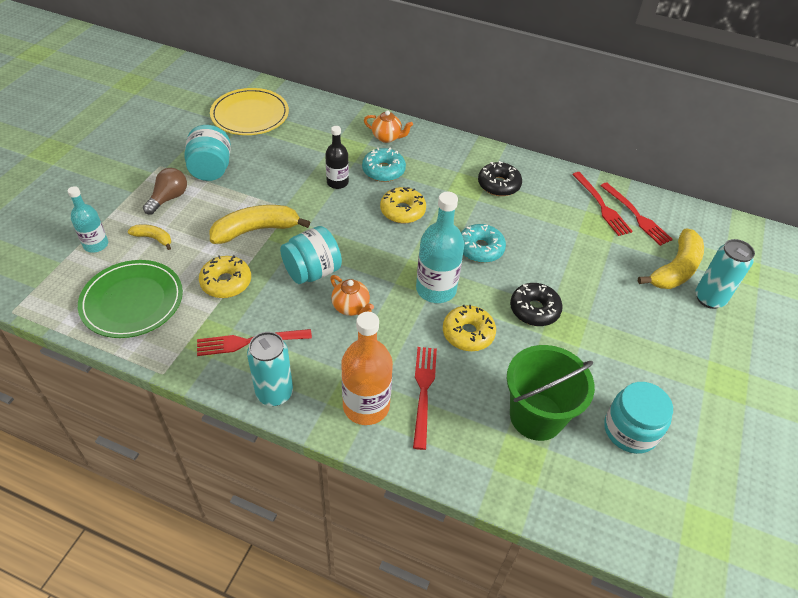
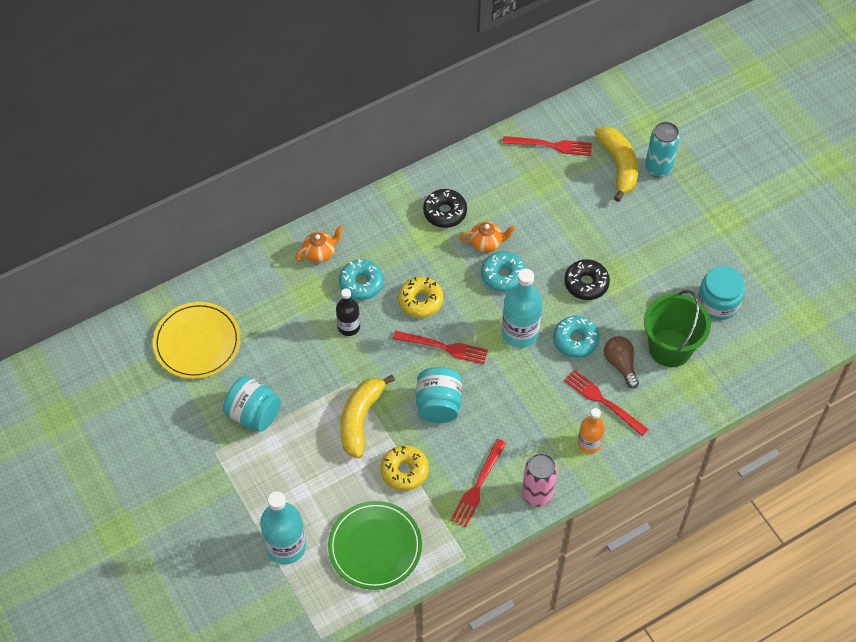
camera: 50 degrees left, 10 degrees up
turquoise bottle [68,186,108,253] -> turquoise bottle [260,491,306,565], size x1.64
yellow banana [128,224,171,250] -> none
brown light bulb [143,168,187,215] -> brown light bulb moved to [604,336,639,389]
turquoise can [247,332,293,406] -> pink can [522,453,557,507]
orange teapot [330,275,374,316] -> orange teapot moved to [460,221,515,253]
orange bottle [341,312,393,425] -> orange bottle [578,408,605,454], size x0.61
yellow donut [443,305,496,351] -> turquoise donut [553,316,599,358]
red fork [572,172,633,236] -> red fork moved to [393,331,488,364]

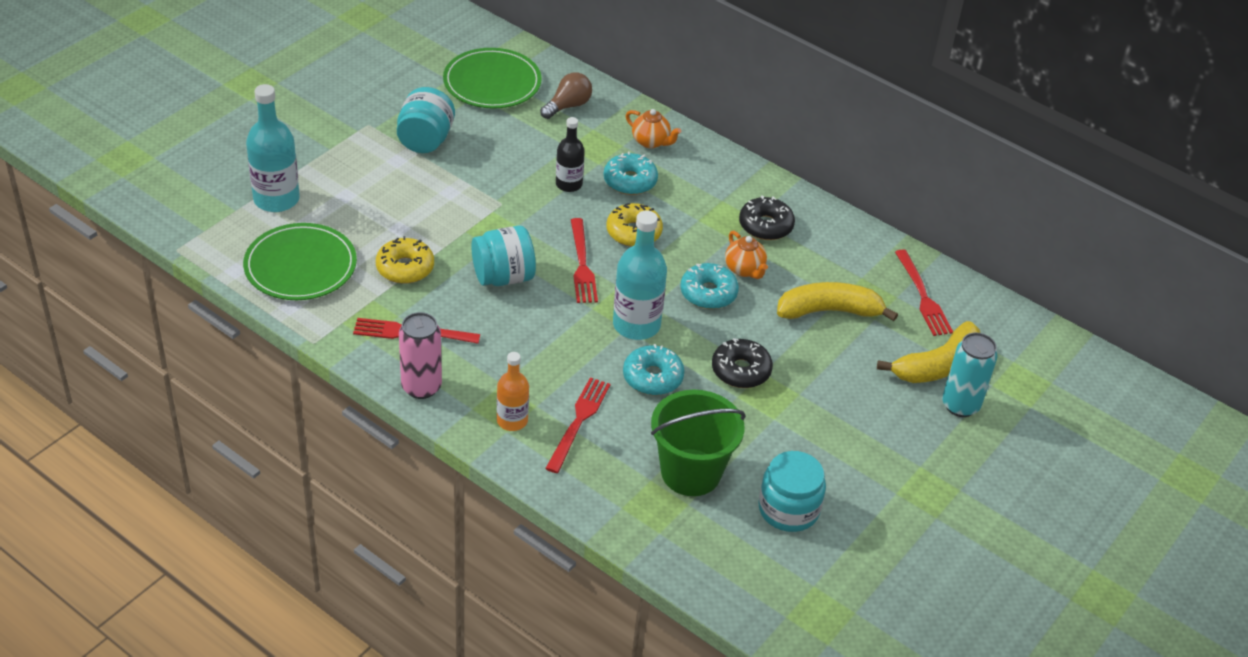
camera: 65 degrees right, 15 degrees down
yellow plate [153,302,241,379] -> green plate [443,48,542,109]
yellow banana [340,375,395,459] -> yellow banana moved to [777,282,898,321]
brown light bulb [604,336,639,389] -> brown light bulb moved to [540,73,592,119]

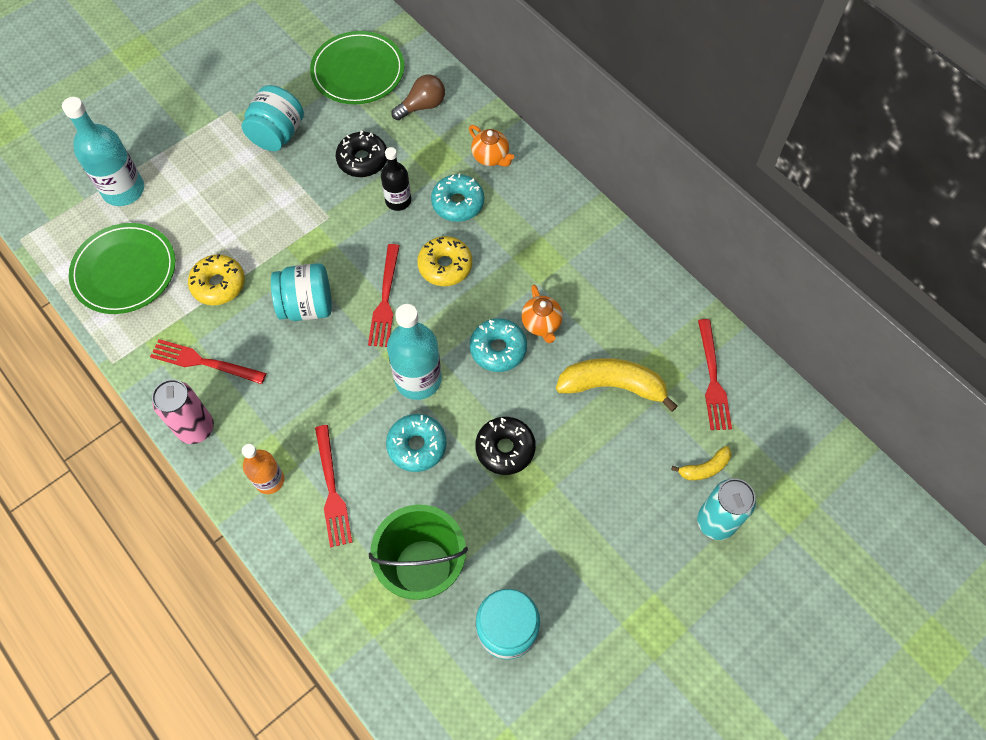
camera: 15 degrees right, 20 degrees up
red fork [545,377,610,473] -> red fork turned 135 degrees clockwise [315,425,352,548]
black donut [739,196,795,240] -> black donut moved to [336,130,387,177]
yellow banana [877,321,980,383] -> yellow banana [671,446,731,480], size x0.51

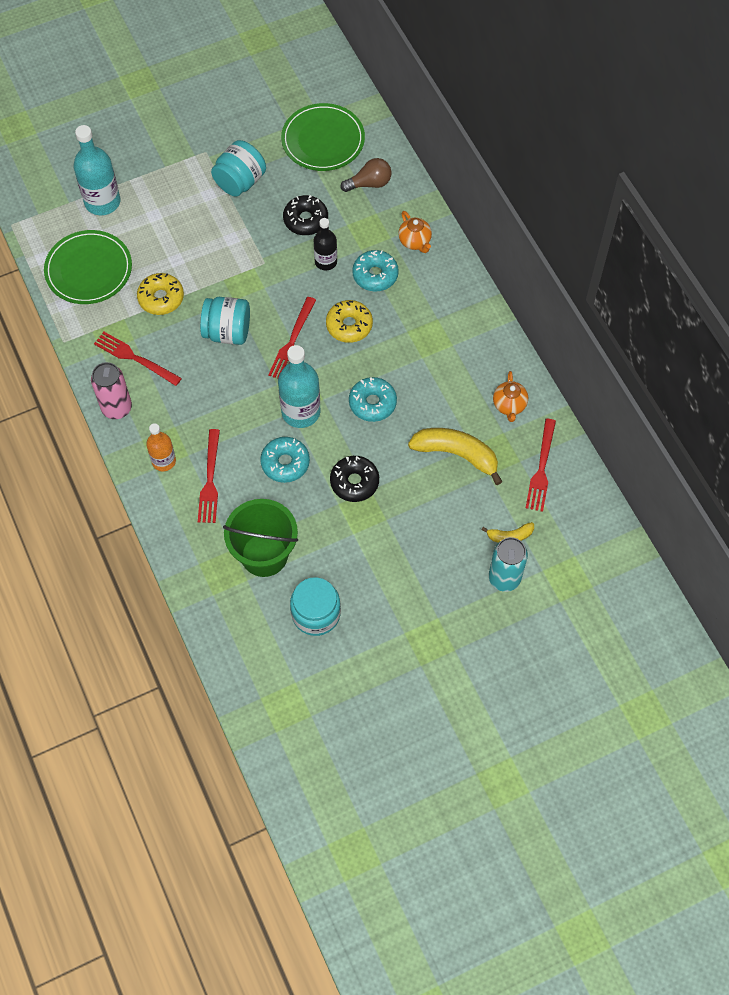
camera: 15 degrees right, 0 degrees up
orange teapot [521,285,563,343] -> orange teapot moved to [493,371,528,422]

